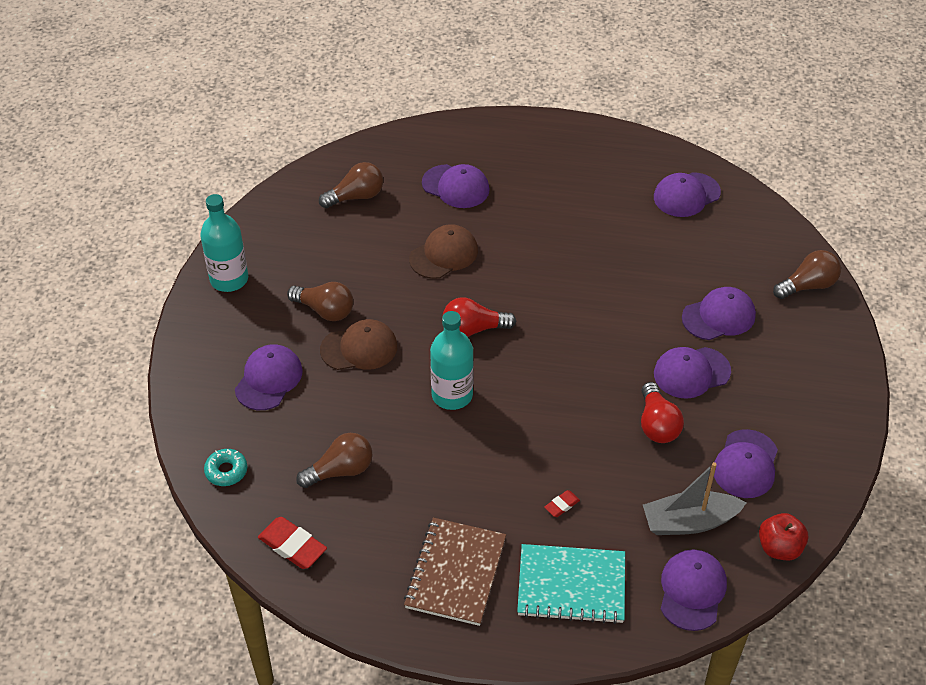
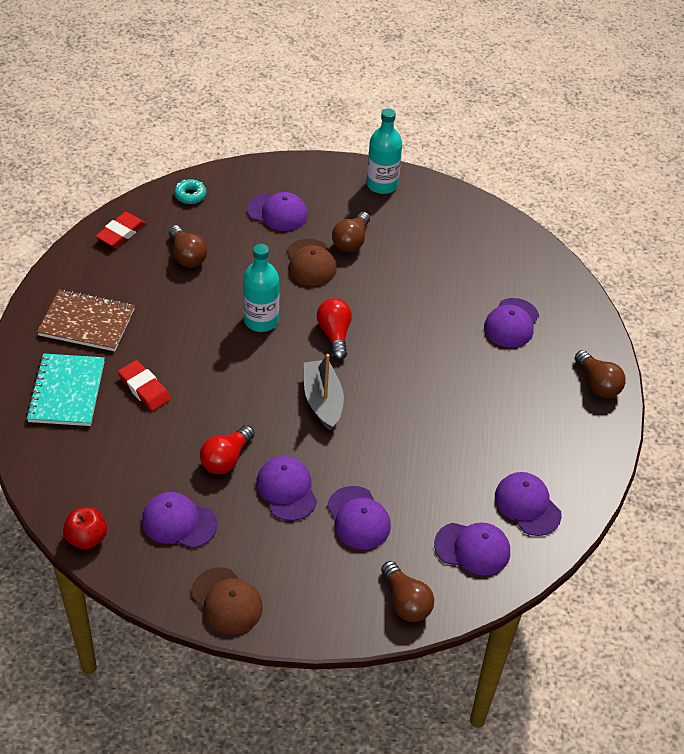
camera: 85 degrees right, 0 degrees up
brown light bulb [319,162,383,208] -> brown light bulb moved to [575,350,626,398]
brown cap [409,224,478,279] -> brown cap moved to [191,567,263,635]
red eraser [544,490,580,517] -> red eraser [118,360,171,411], size x1.90
red light bulb [641,382,684,443] -> red light bulb turned 45 degrees counterclockwise [200,425,255,474]
grey boat [643,462,746,535] -> grey boat moved to [304,354,344,431]
purple cap [661,549,727,631] -> purple cap moved to [434,523,510,575]

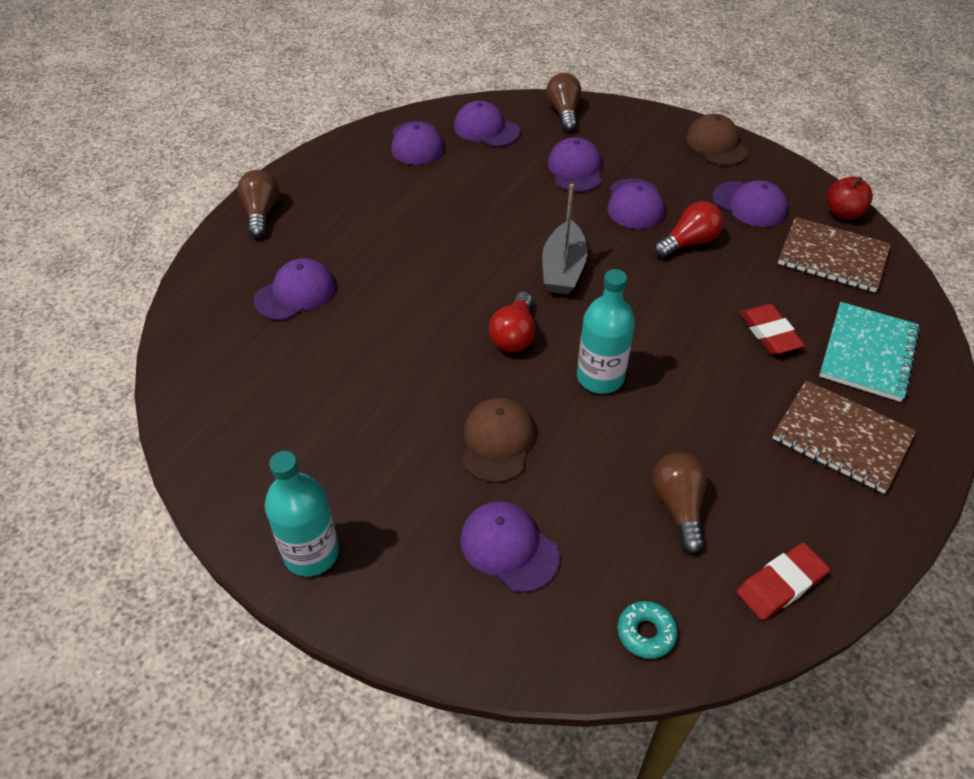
camera: 155 degrees left, 0 degrees up
brown light bulb [332,212,370,252] -> none
none -> brown notebook [778,217,891,292]

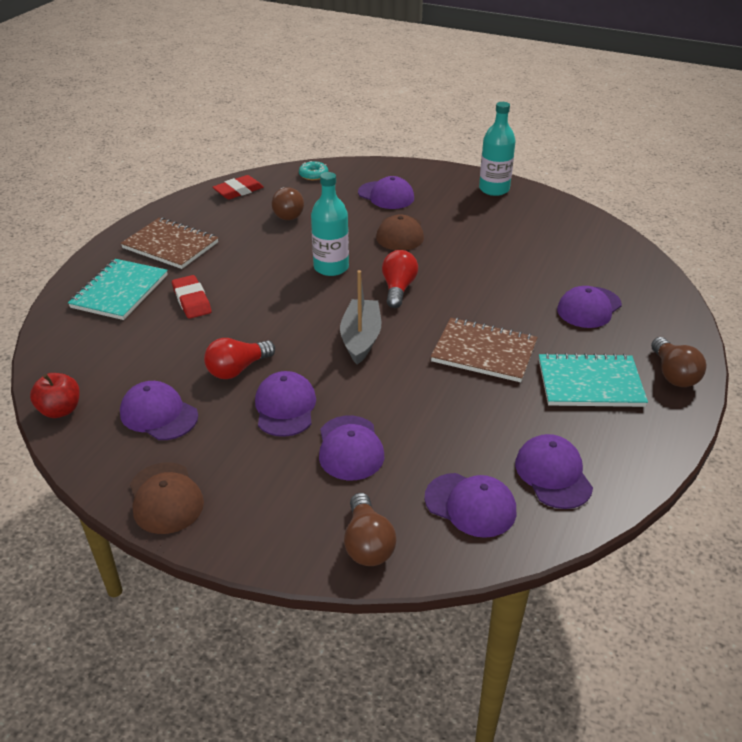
camera: 175 degrees right, 10 degrees down
brown notebook [778,217,891,292] -> brown notebook moved to [431,318,538,382]
none -> turquoise notebook [539,353,648,407]

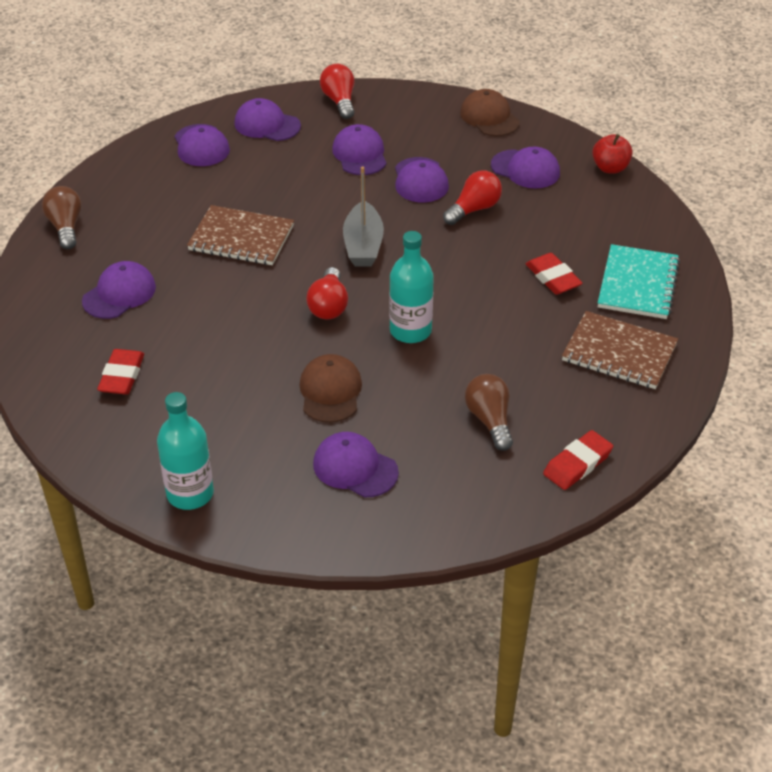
camera: 175 degrees right, 5 degrees up
turquoise donut [299,161,328,180] -> none
brown light bulb [344,493,397,566] -> red light bulb [320,64,354,119]
turquoise notebook [539,353,648,407] -> none
none -> red eraser [97,349,144,395]

